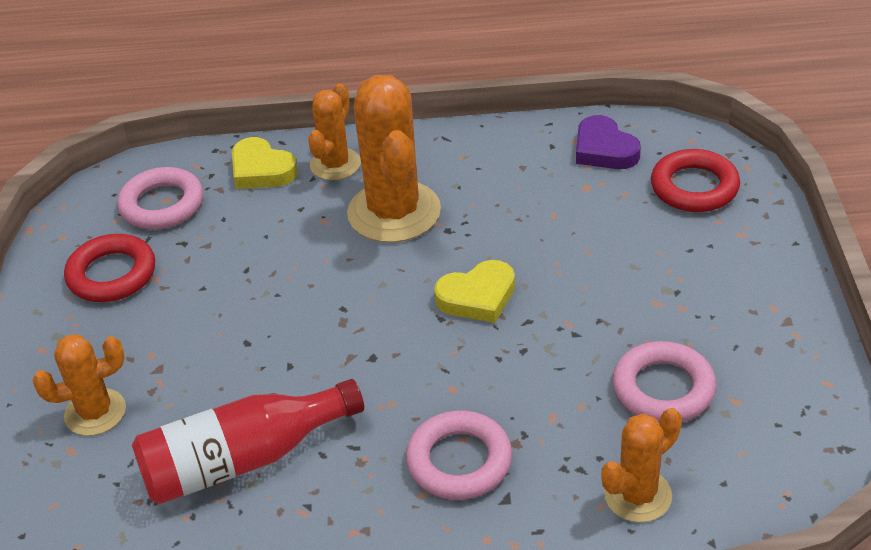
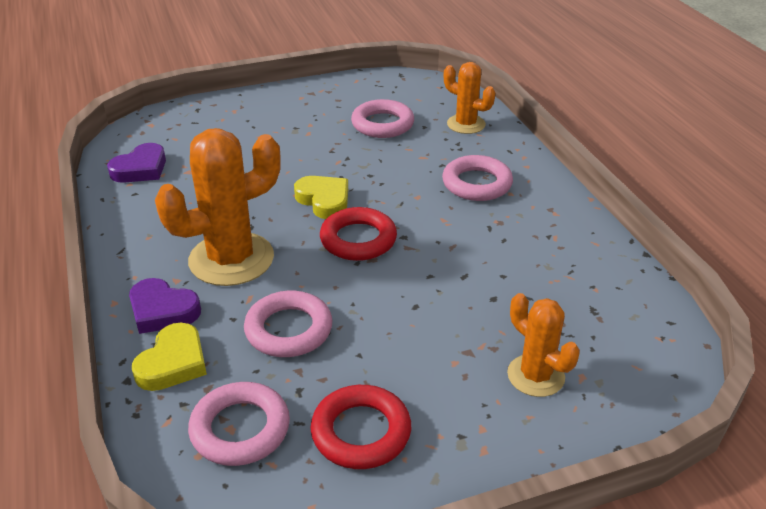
camera: 110 degrees left, 5 degrees down
red bottle [132,379,364,504] -> none
orange cactus [308,84,361,180] -> purple heart [129,278,201,334]
red ring [651,149,740,212] -> red ring moved to [320,207,397,261]
none -> pink ring [244,291,333,357]

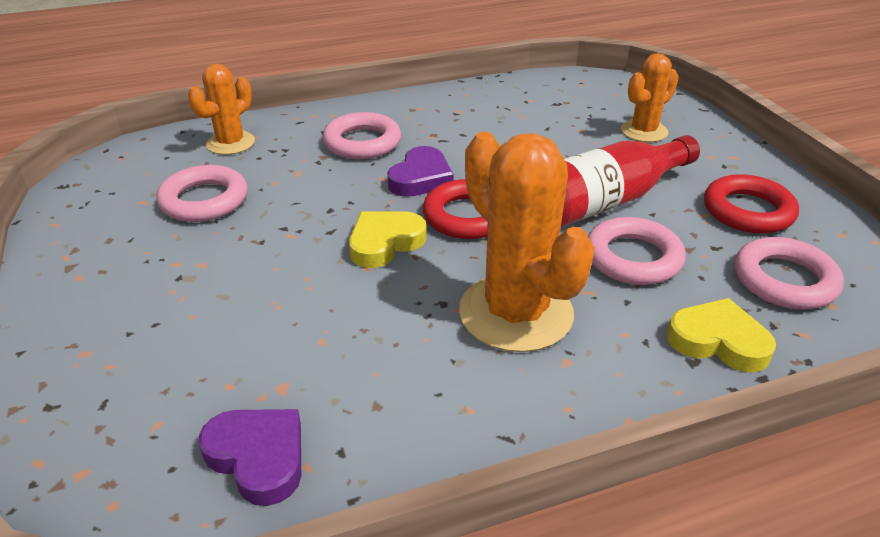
camera: 90 degrees left, 0 degrees up
purple heart [129,278,201,334] -> purple heart moved to [387,146,453,197]
none -> red bottle [561,135,700,227]

